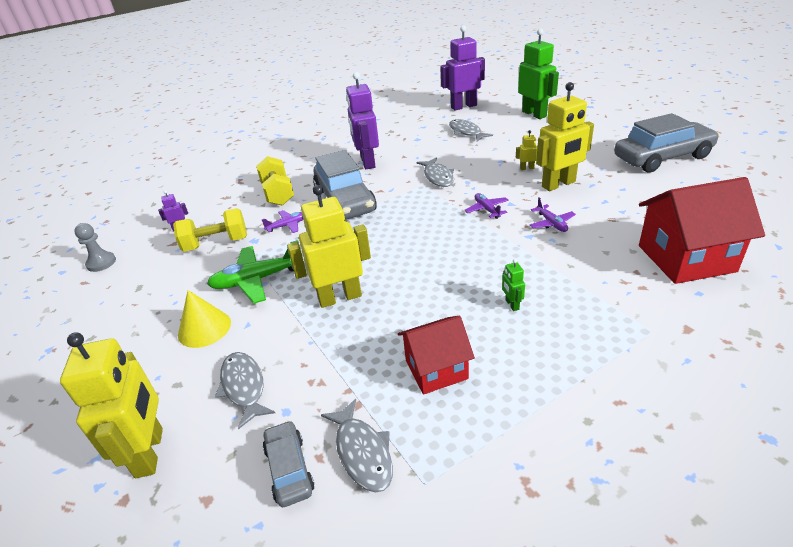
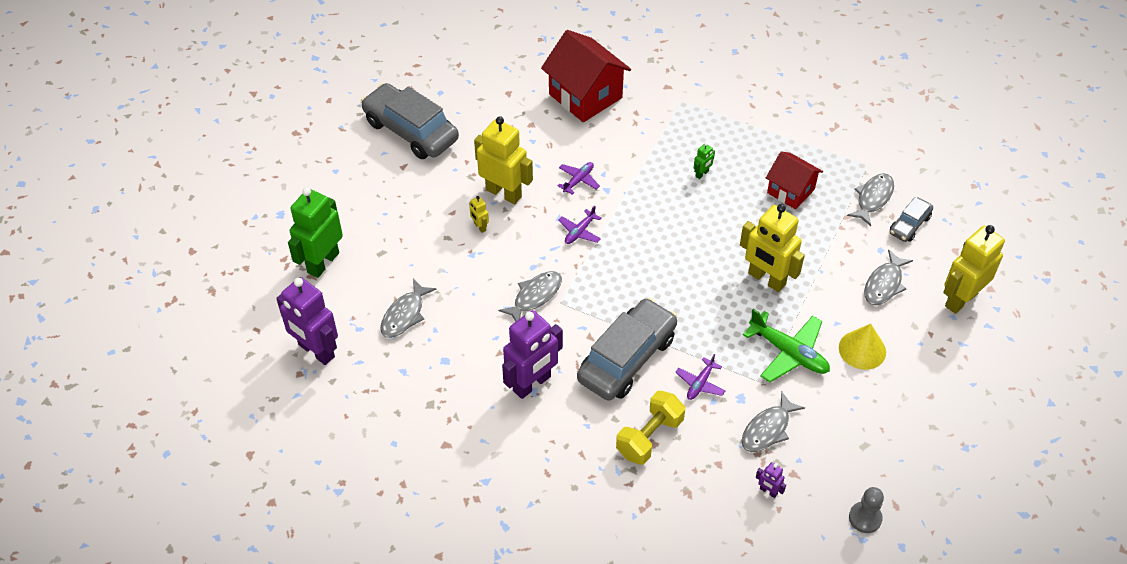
camera: 125 degrees left, 15 degrees up
yellow dumbbell [173,208,247,252] -> grey fish [742,392,805,452]
purple plane [262,210,303,233] -> purple plane turned 90 degrees counterclockwise [675,354,725,400]

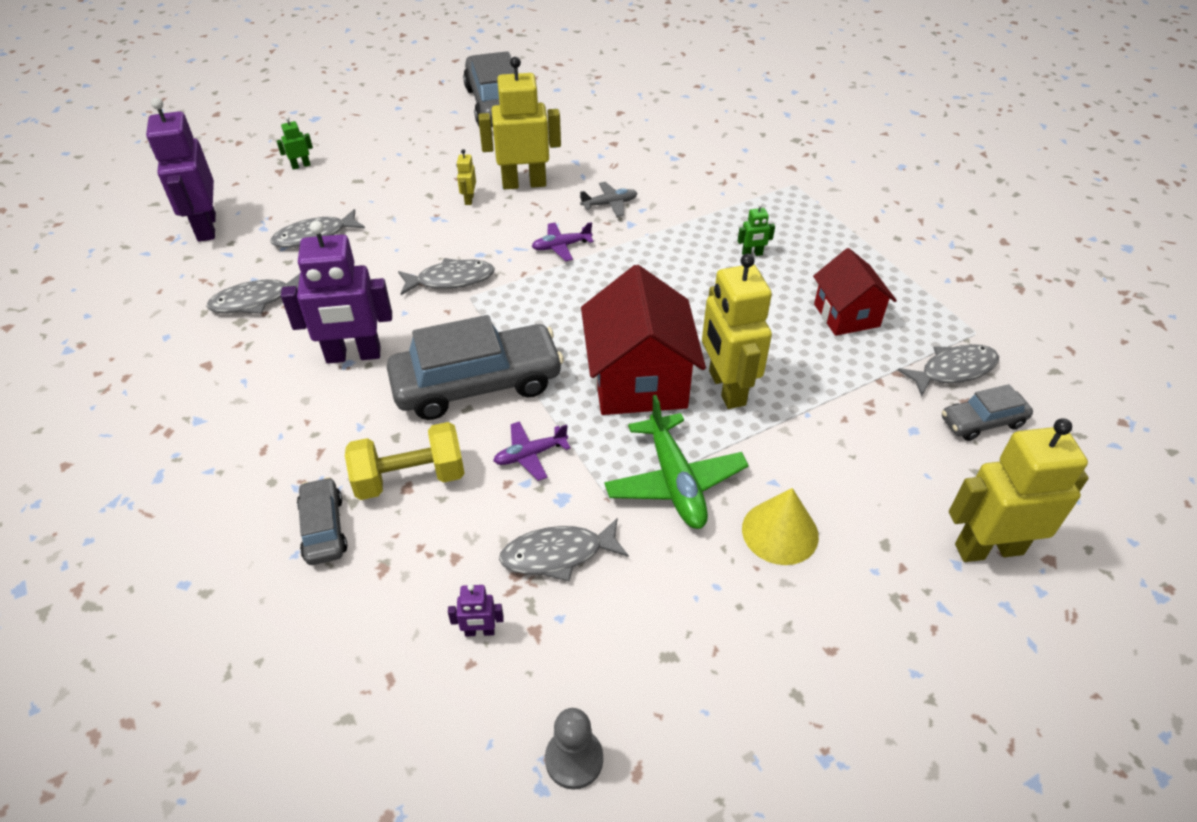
camera: 35 degrees right, 5 degrees down
green robot [288,187,343,278] -> green robot [277,116,313,170], size x0.42
yellow robot [474,116,533,204] -> yellow robot turned 75 degrees counterclockwise [478,57,561,190]
red house [541,30,631,122] -> red house moved to [581,265,706,415]
purple plane [557,162,600,195] -> grey plane [579,182,638,217]
purple robot [756,462,786,498] -> purple robot turned 75 degrees counterclockwise [448,584,504,637]
grey fish [864,249,913,305] -> grey fish moved to [206,274,300,314]
none -> grey car [297,477,347,565]

